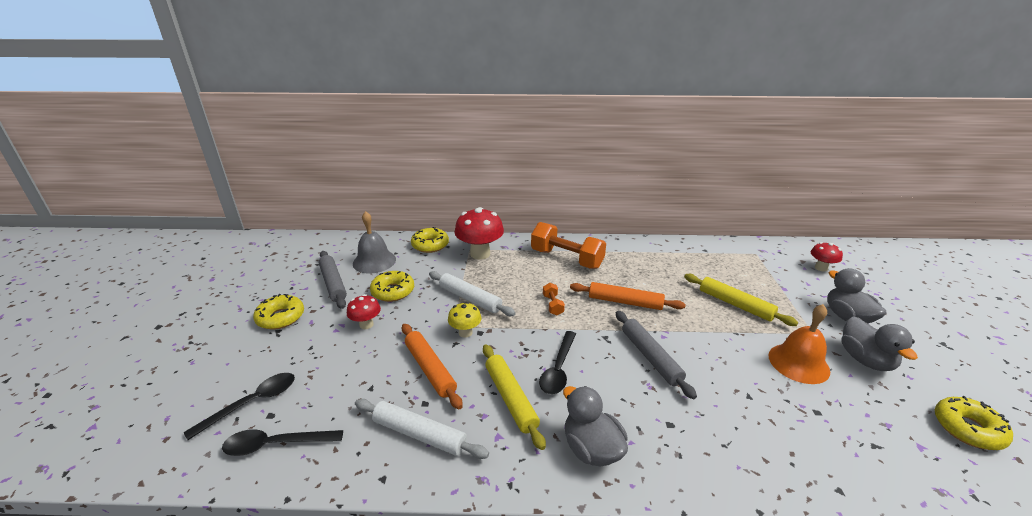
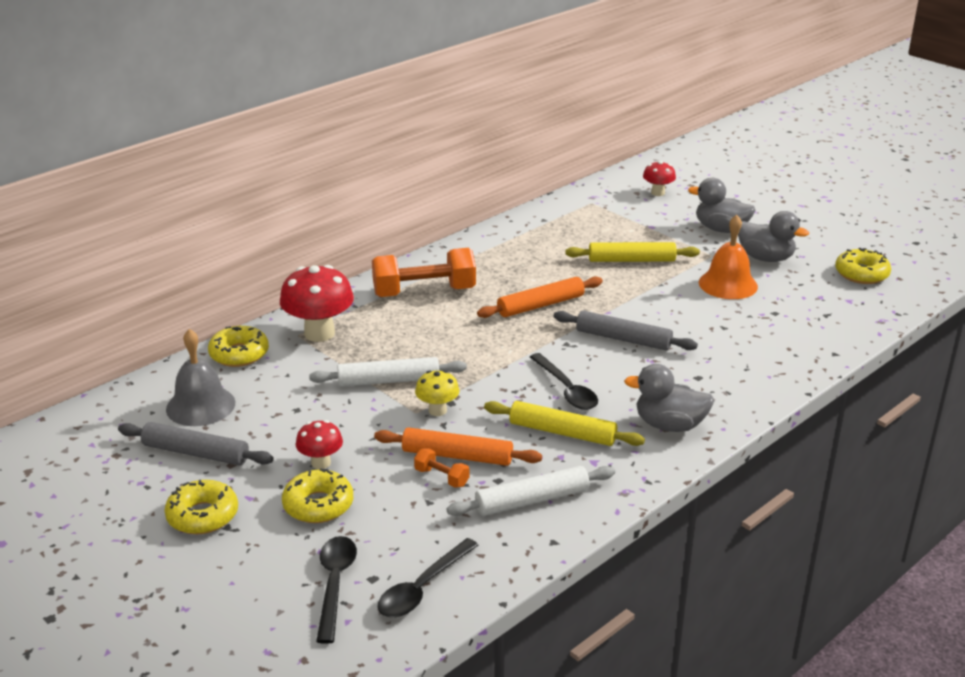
camera: 45 degrees left, 0 degrees up
yellow donut [370,271,414,302] -> yellow donut moved to [282,469,353,523]
orange dumbbell [543,283,565,315] -> orange dumbbell moved to [414,448,469,488]

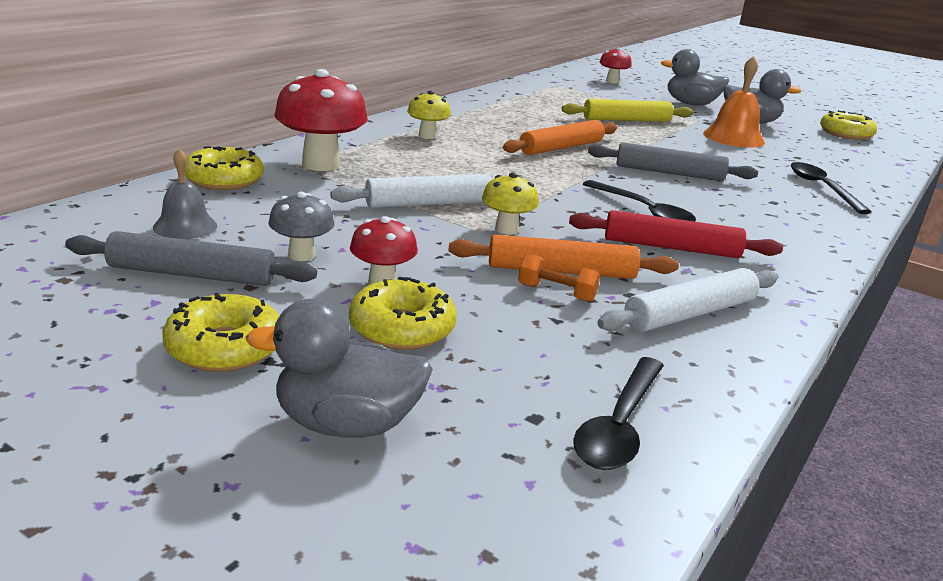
camera: 15 degrees left, 5 degrees down
grey bell [166,329,235,426] -> grey bell [153,148,217,239], size x0.64
black spoon [316,536,357,644] -> black spoon moved to [791,162,872,214]
orange dumbbell [372,248,476,297] -> yellow mushroom [407,91,451,139]
yellow rolling pin [484,401,645,446] -> red rolling pin [569,210,783,258]
grey duck [624,364,715,432] -> grey duck moved to [246,299,433,438]
none -> grey mushroom [268,192,335,261]

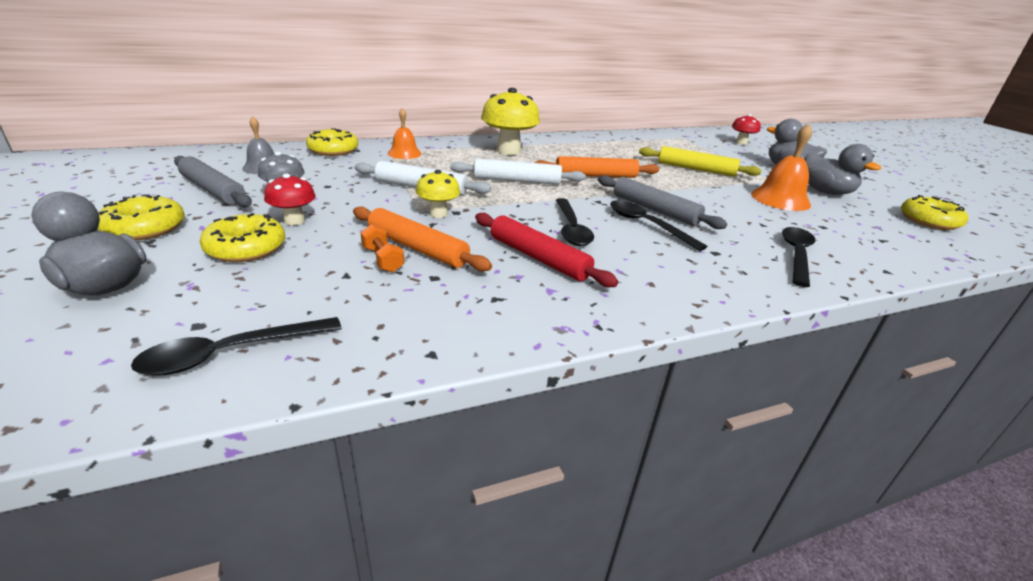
camera: 35 degrees right, 5 degrees up
red mushroom [274,69,368,171] -> orange bell [388,108,422,159]
yellow mushroom [407,91,451,139] -> yellow mushroom [481,88,540,155], size x1.82
white rolling pin [597,268,778,332] -> white rolling pin moved to [450,159,586,185]
none -> black spoon [610,200,708,251]

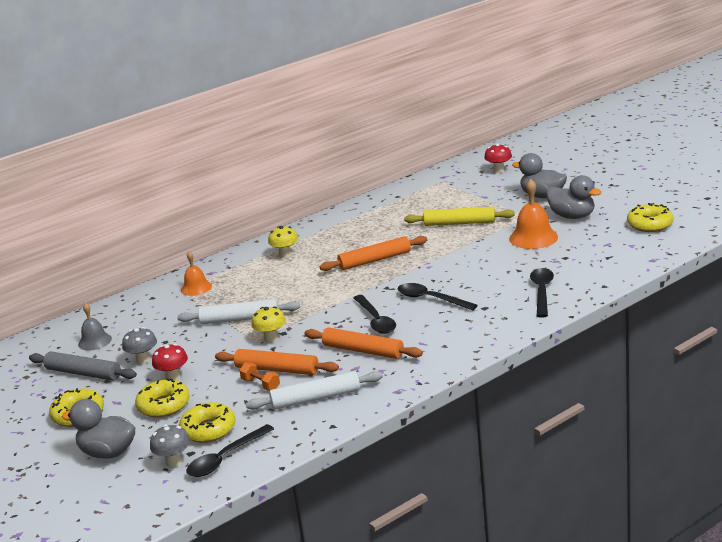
camera: 10 degrees left, 5 degrees down
yellow donut [306,128,358,156] -> yellow donut moved to [179,402,235,443]
white rolling pin [450,159,586,185] -> white rolling pin moved to [246,371,383,410]
red rolling pin [475,213,618,287] -> orange rolling pin [305,327,423,359]
yellow mushroom [481,88,540,155] -> yellow mushroom [268,226,298,258], size x0.55
grey rolling pin [598,175,727,229] -> none
none -> grey mushroom [150,425,190,467]

